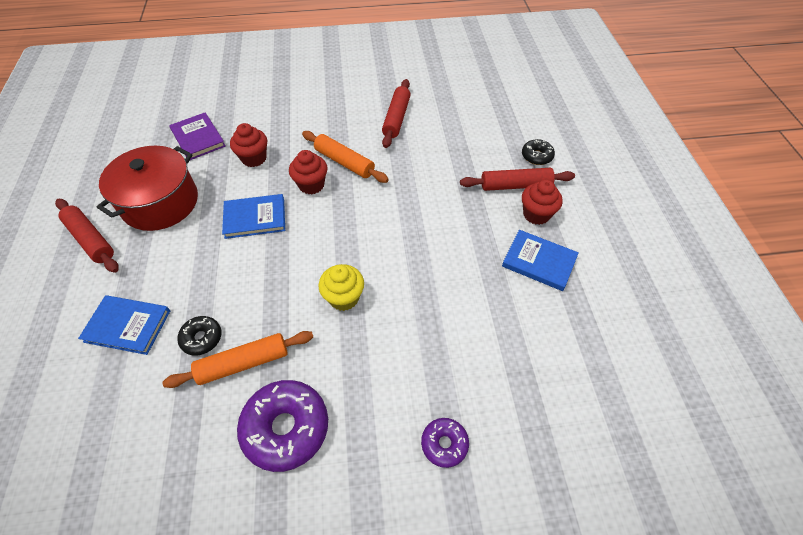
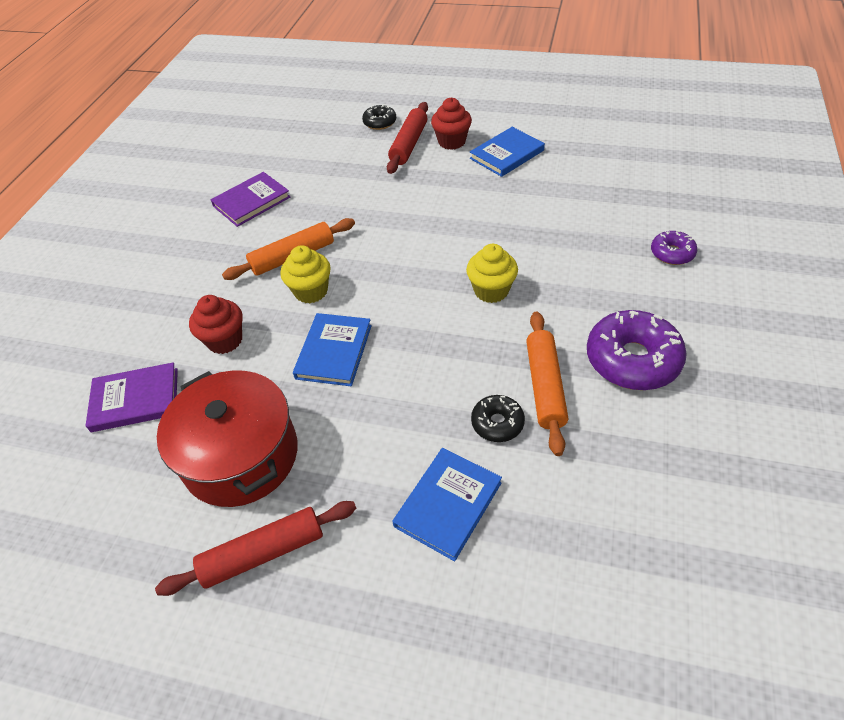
camera: 65 degrees left, 5 degrees down
red cupcake [289,150,328,194] -> yellow cupcake [280,245,331,303]
red rolling pin [382,79,411,148] -> purple book [211,172,290,227]

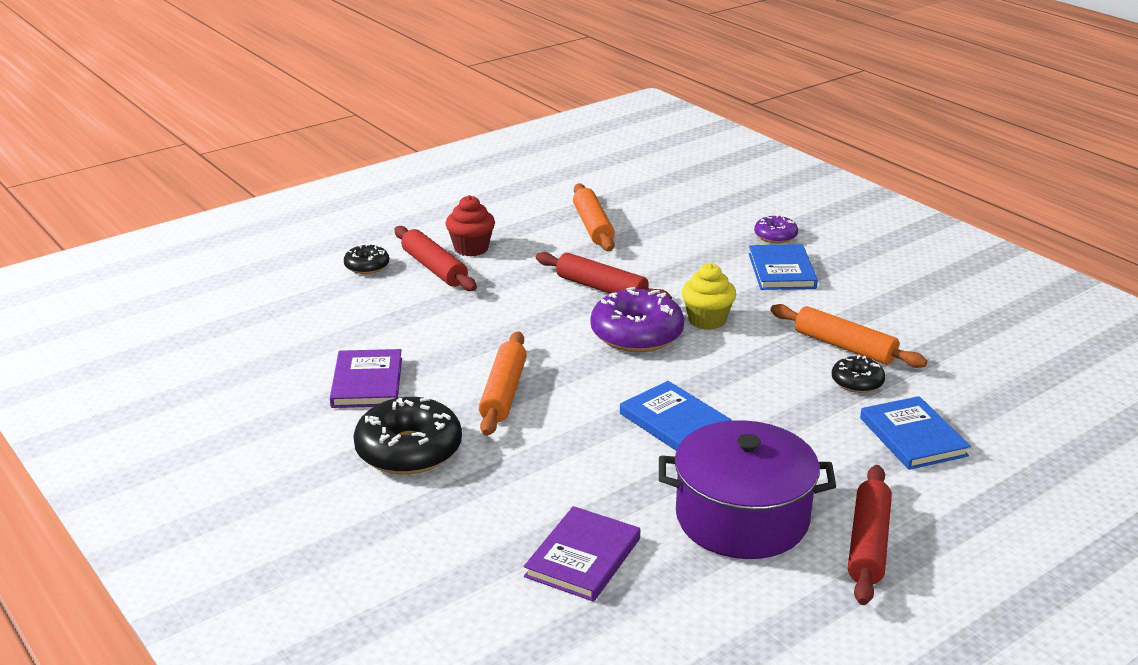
camera: 55 degrees left, 20 degrees down
red pot [157,371,298,507] -> purple pot [659,420,836,559]
red cupcake [189,295,242,354] -> none
yellow cupcake [280,245,331,303] -> none
blue book [470,127,545,177] -> blue book moved to [749,244,818,290]
purple donut [587,310,687,390] -> purple donut moved to [590,287,684,352]
none -> black donut [353,397,462,474]
none -> red rolling pin [536,252,672,299]
none -> orange rolling pin [573,183,615,251]

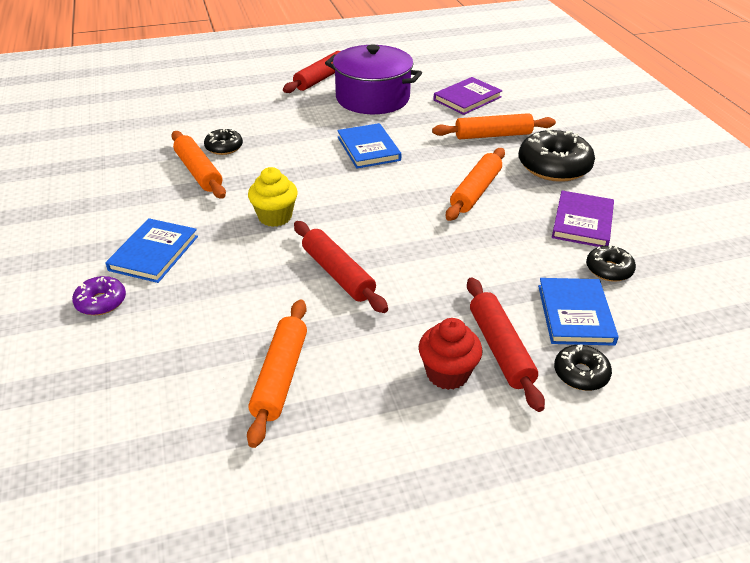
camera: 160 degrees left, 10 degrees up
purple donut [590,287,684,352] -> none
blue book [860,396,971,470] -> blue book moved to [538,278,618,346]
none -> orange rolling pin [432,113,556,139]
none -> black donut [586,245,636,282]

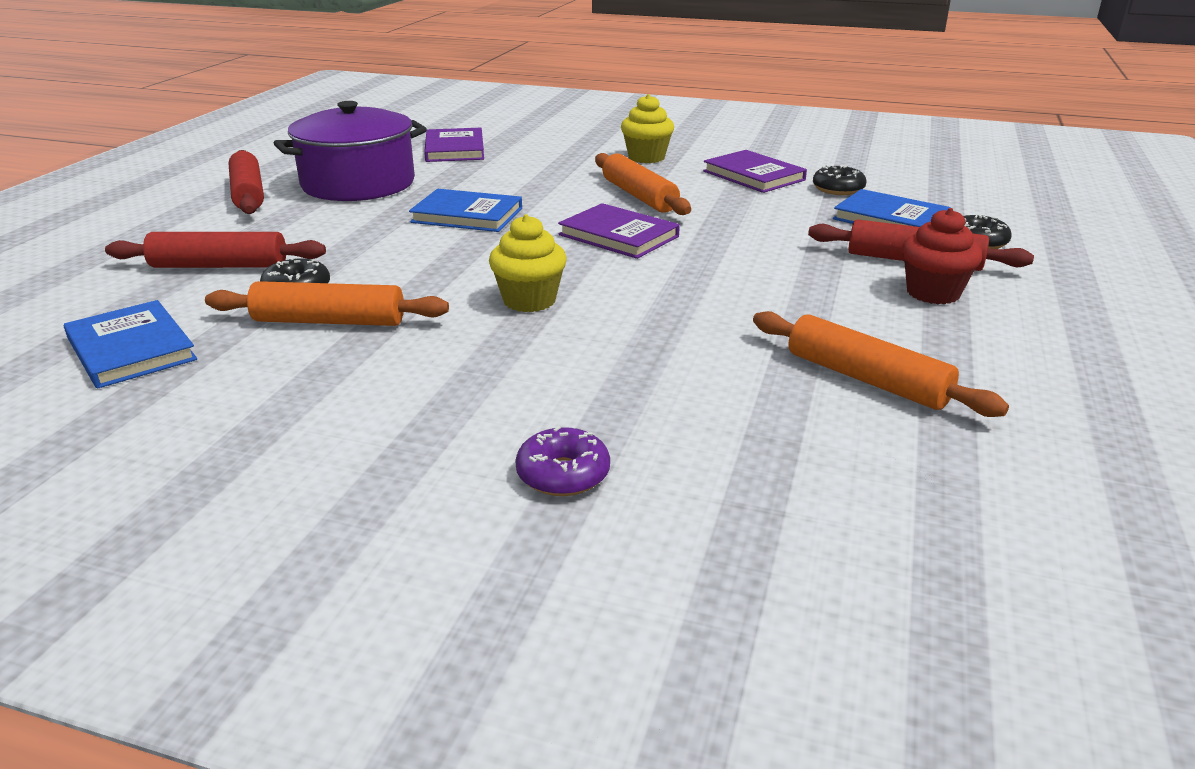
camera: 55 degrees left, 10 degrees down
blue book [105,218,198,283] -> blue book moved to [64,300,197,389]
red rolling pin [294,221,388,313] -> red rolling pin moved to [105,232,326,268]
orange rolling pin [432,113,556,139] -> none
black donut [519,128,595,182] -> yellow cupcake [621,94,674,163]
none -> purple book [558,203,680,259]

